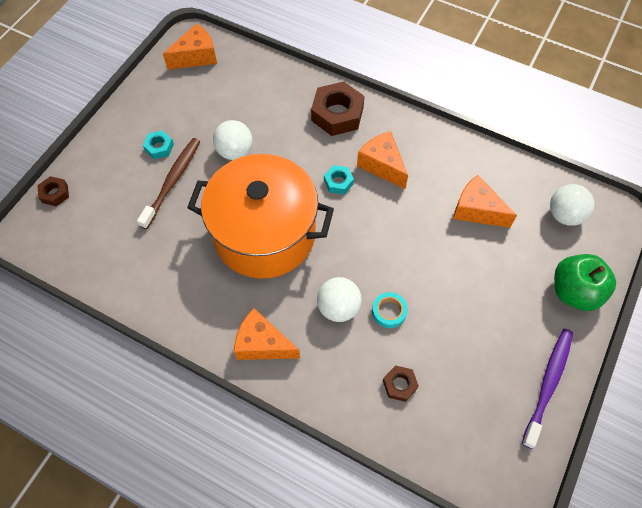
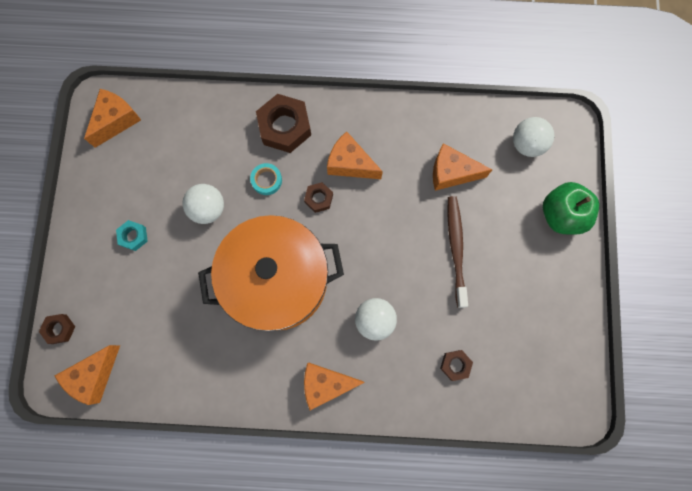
camera: 25 degrees left, 15 degrees up
brown toothbrush [137,138,200,229] -> brown toothbrush moved to [447,196,468,308]
turquoise nut [324,165,354,194] -> brown nut [304,182,333,213]
turquoise tape [372,292,408,328] -> turquoise tape moved to [250,163,282,195]
purple toothbrush [522,329,573,449] -> none
none -> orange cheese [55,345,120,405]

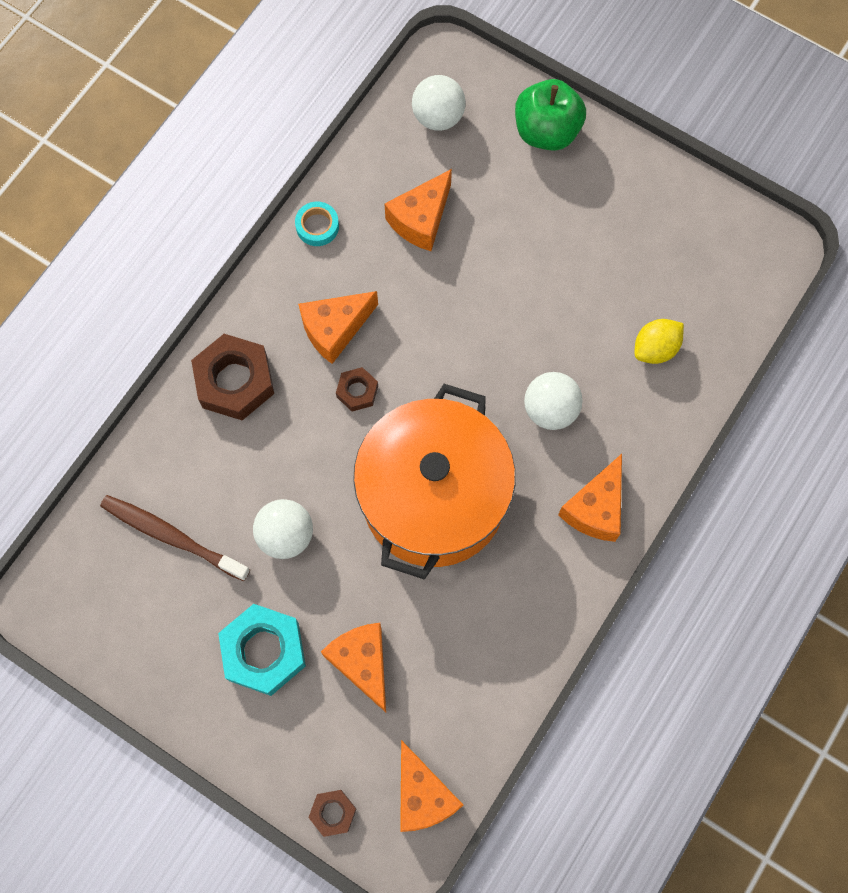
camera: 60 degrees left, 5 degrees down
orange cheese [84,89,141,148] -> orange cheese moved to [321,623,386,712]
turquoise nut [116,220,148,251] -> turquoise nut [218,604,306,696], size x1.94
turquoise tape [250,163,282,195] -> turquoise tape moved to [295,202,339,246]
brown nut [440,350,473,381] -> yellow lemon [635,319,684,364]
brown toothbrush [447,196,468,308] -> brown toothbrush moved to [100,495,250,581]

